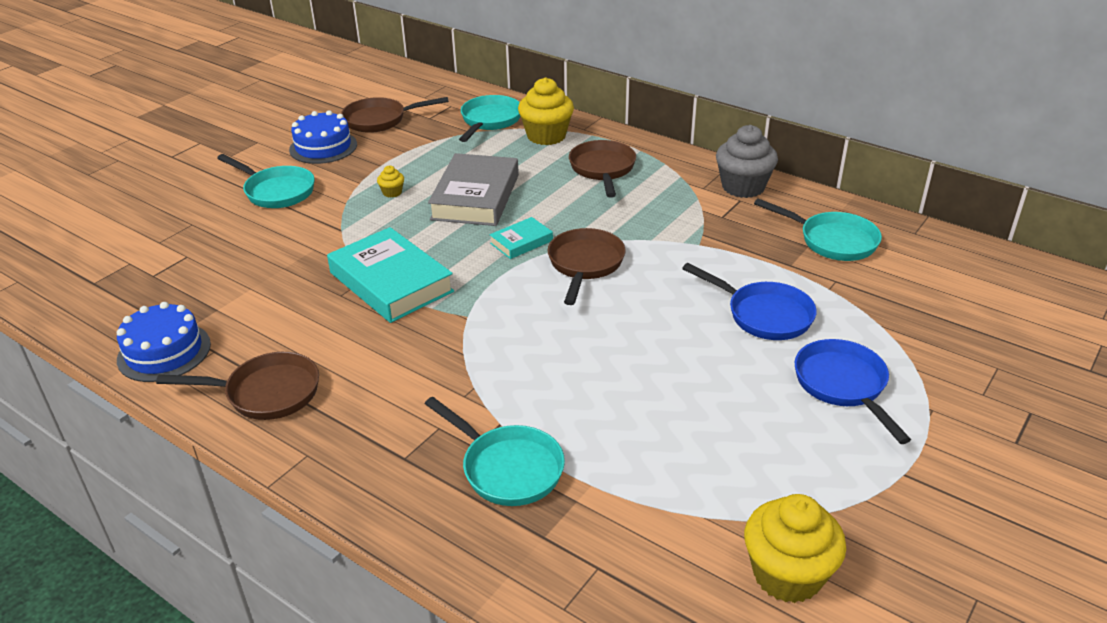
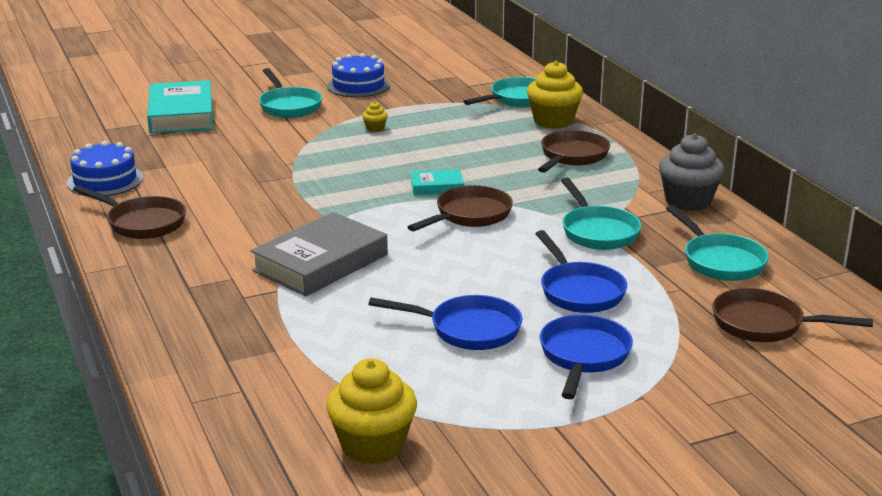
camera: 30 degrees right, 10 degrees down
turquoise book [327,227,454,323] -> turquoise book moved to [147,80,213,134]
brown pan [341,97,449,133] -> brown pan moved to [712,288,873,342]
turquoise pan [425,397,565,506] -> turquoise pan moved to [561,178,641,250]
grey book [428,153,519,226] -> grey book moved to [251,212,388,296]
none -> blue pan [368,295,522,350]

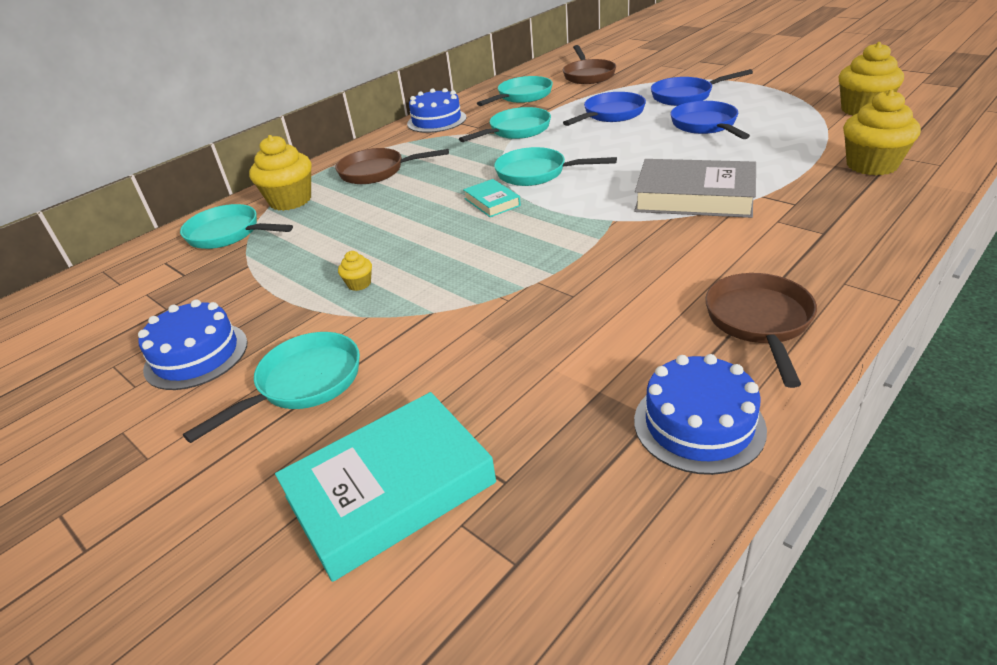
camera: 110 degrees left, 10 degrees up
brown pan [408,185,513,231] -> turquoise pan [494,147,617,186]
grey cupcake [659,134,725,211] -> blue cake [407,88,467,133]
none -> yellow cupcake [843,89,921,175]

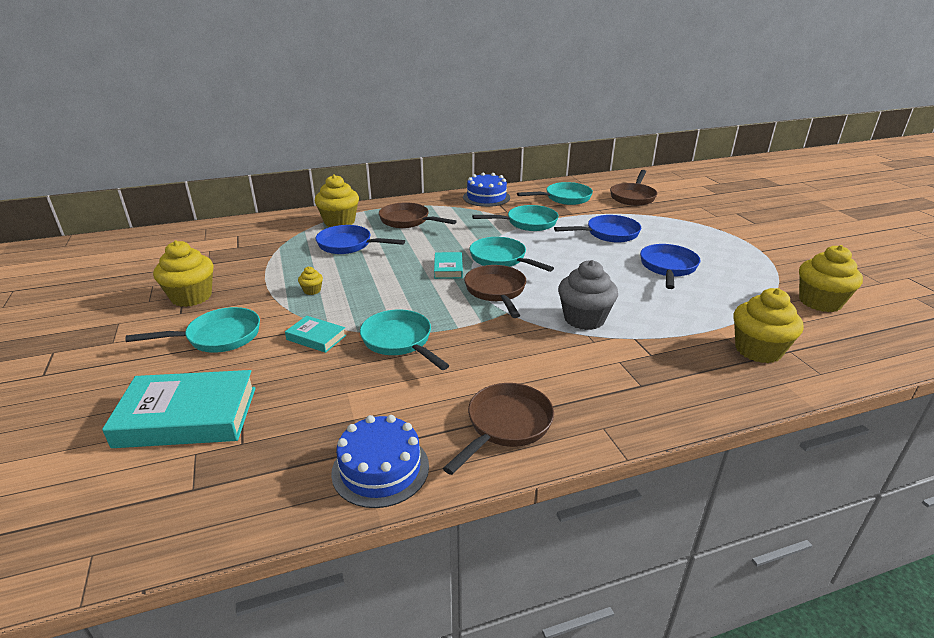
camera: 25 degrees right, 5 degrees down
blue cake [138,299,248,390] -> yellow cupcake [153,240,213,307]
turquoise pan [180,204,293,249] -> turquoise pan moved to [360,310,449,370]
grey book [634,159,756,218] -> grey cupcake [558,260,618,330]
blue pan [651,69,753,106] -> blue pan moved to [316,225,405,254]
none -> turquoise book [285,316,346,353]
none -> brown pan [464,265,526,318]

